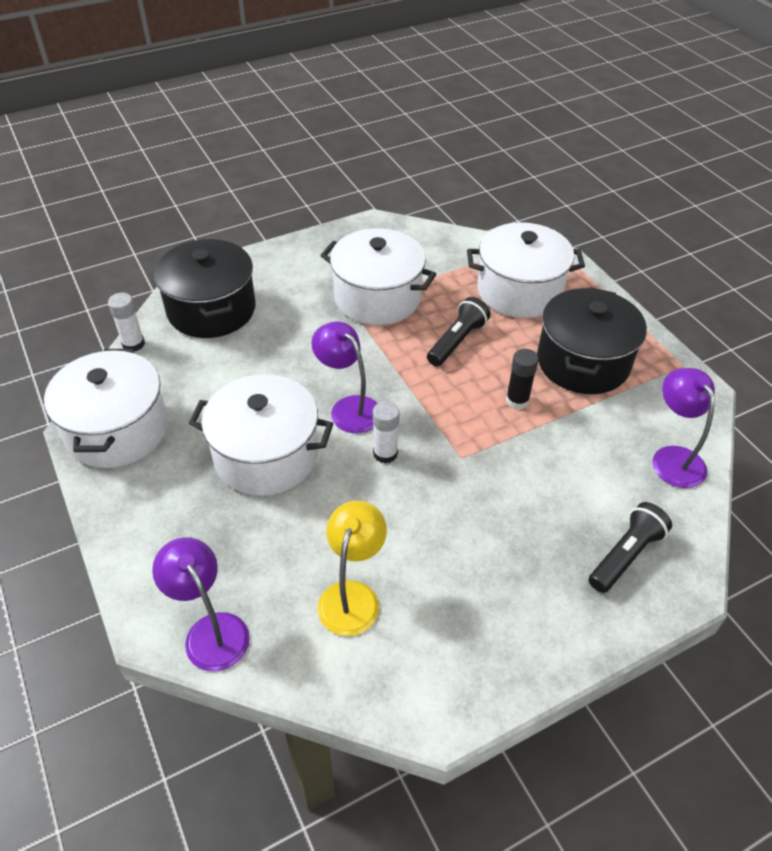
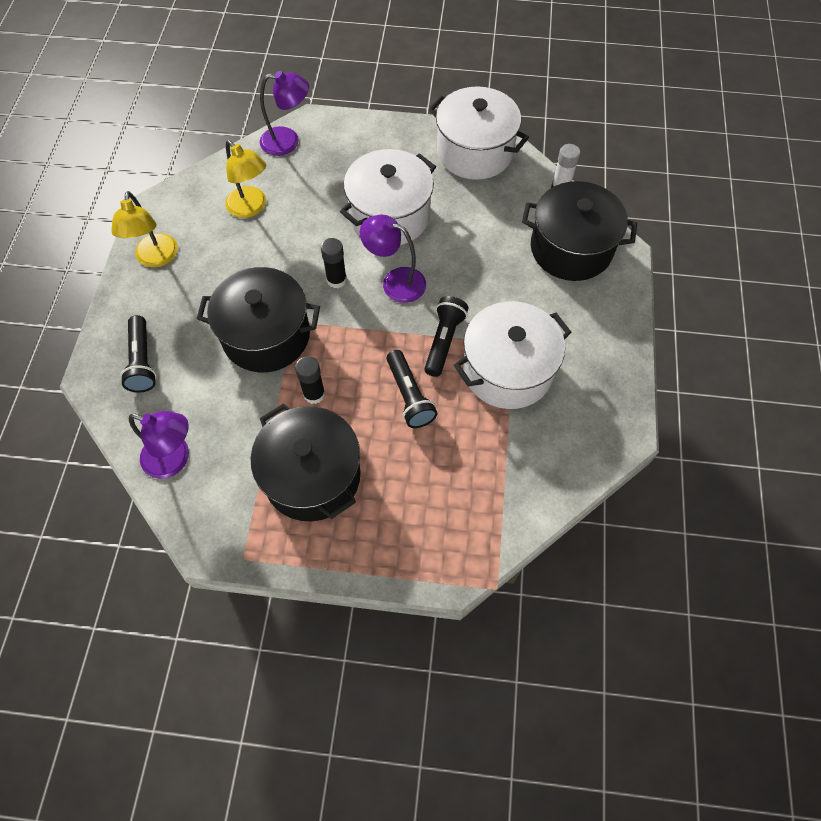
camera: 125 degrees right, 15 degrees up
purple lamp [311,321,378,434] -> purple lamp turned 150 degrees counterclockwise [360,215,426,303]
white glue stick [373,401,400,463] -> black glue stick [321,238,347,288]
white pot [467,222,585,318] -> none
none -> yellow lamp [111,191,178,267]
none -> black pot [197,267,320,372]
none -> black flashlight [424,296,469,377]

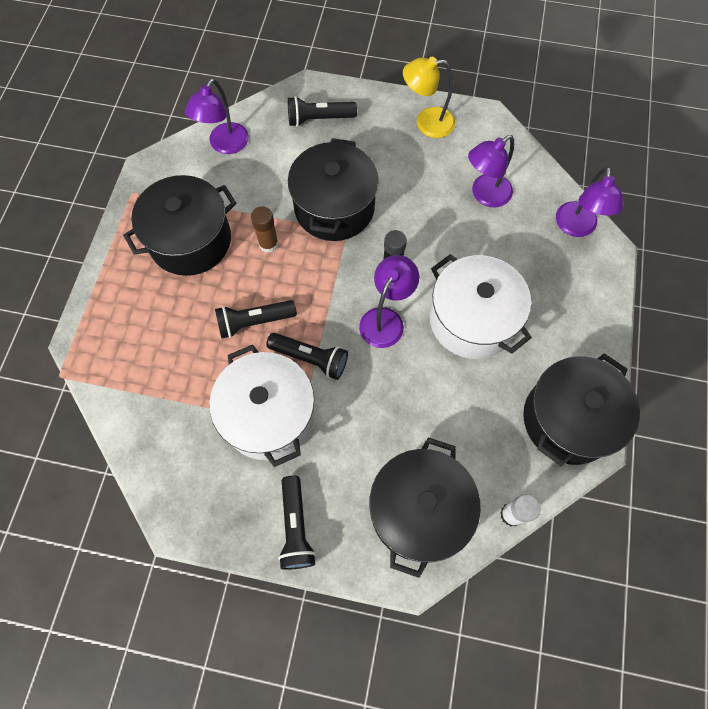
camera: 95 degrees right, 5 degrees up
yellow lamp [225,140,266,218] -> purple lamp [468,135,514,207]
black glue stick [295,356,325,404] -> brown glue stick [251,206,279,253]
white pot [428,87,529,180] -> black pot [523,353,640,467]
none -> black flashlight [278,476,316,570]

